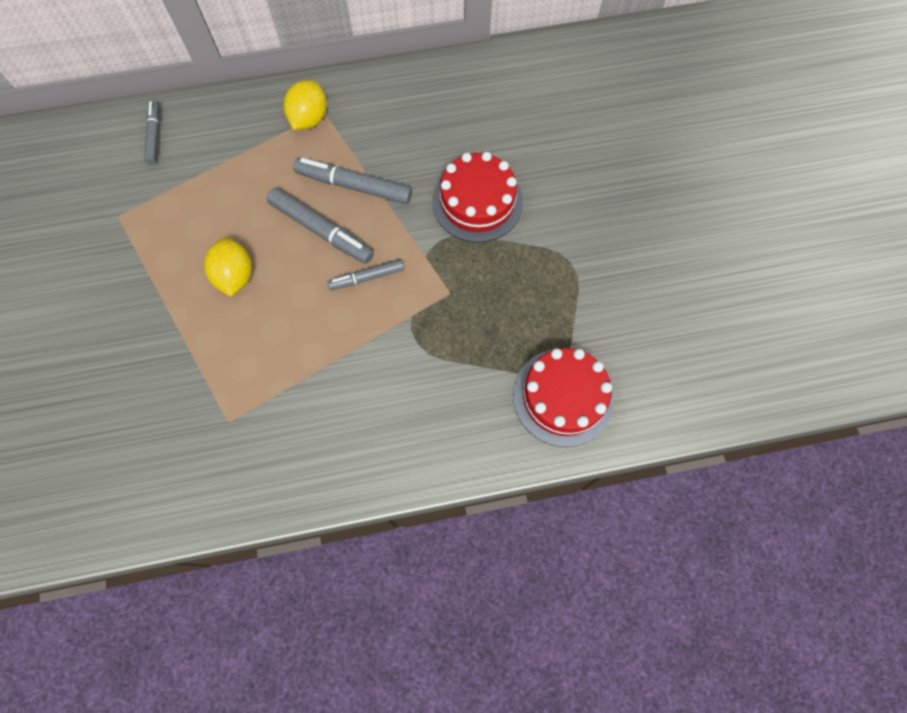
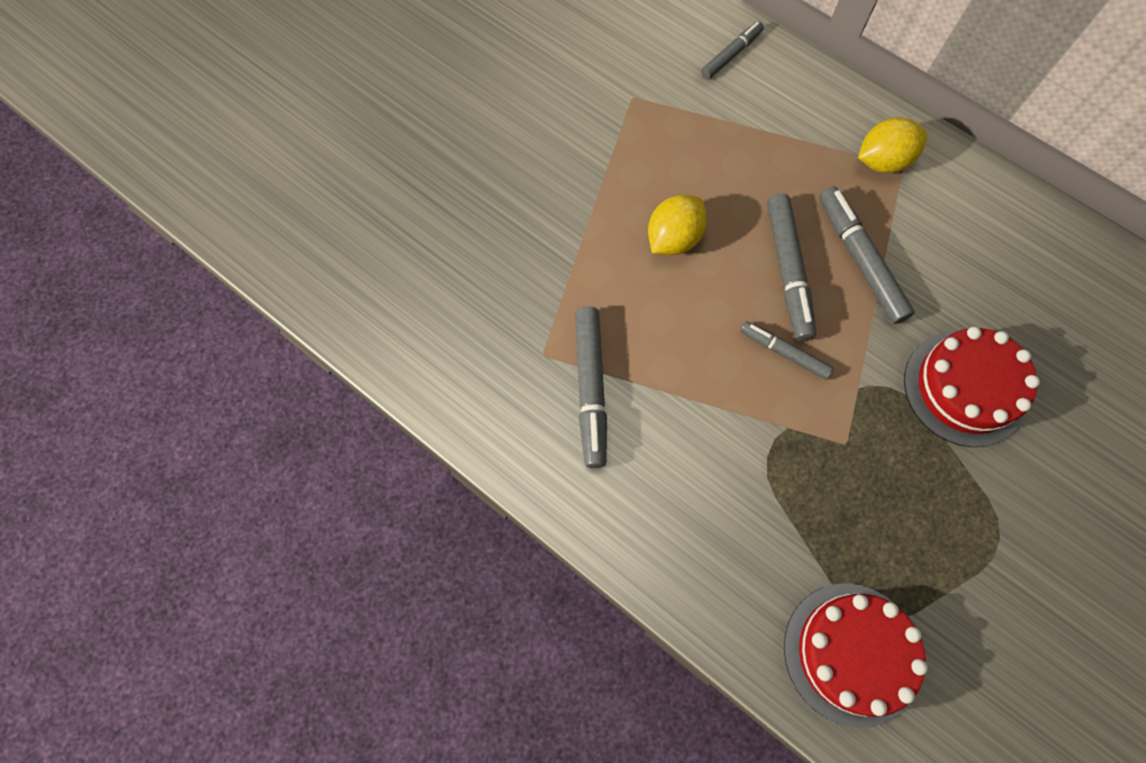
camera: 50 degrees right, 0 degrees up
none -> grey marker [575,306,607,468]

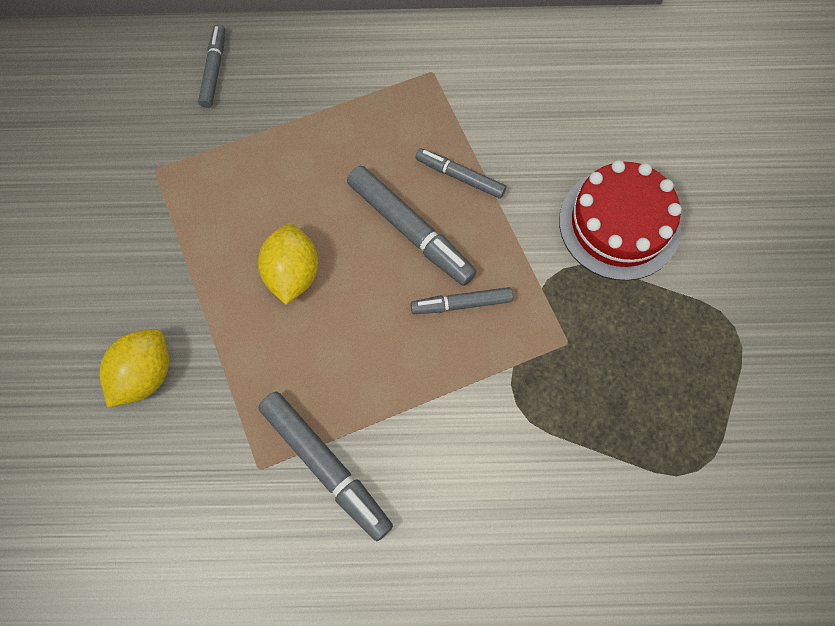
camera: 40 degrees left, 0 degrees up
red cake [784,583,928,728] -> none
grey marker [819,186,915,324] -> grey marker [415,148,506,199], size x0.61
yellow lemon [858,117,927,173] -> yellow lemon moved to [99,329,169,408]

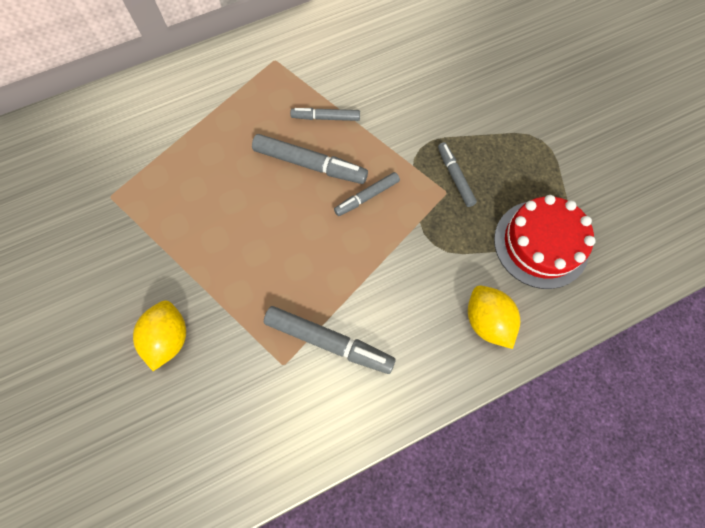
camera: 25 degrees left, 0 degrees up
grey marker [198,24,225,108] -> grey marker moved to [438,142,477,207]
yellow lemon [258,224,318,305] -> yellow lemon moved to [468,286,520,349]
red cake [559,160,682,281] -> red cake moved to [494,195,595,289]

